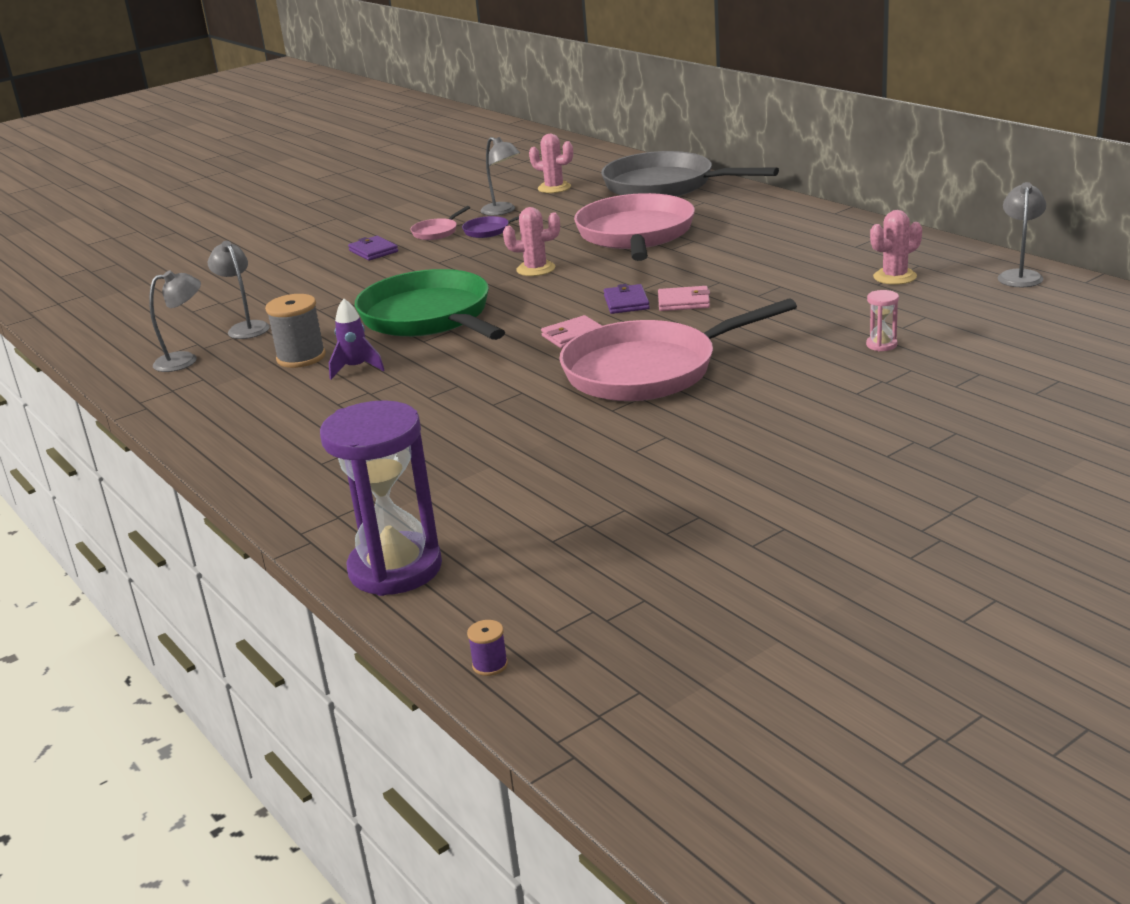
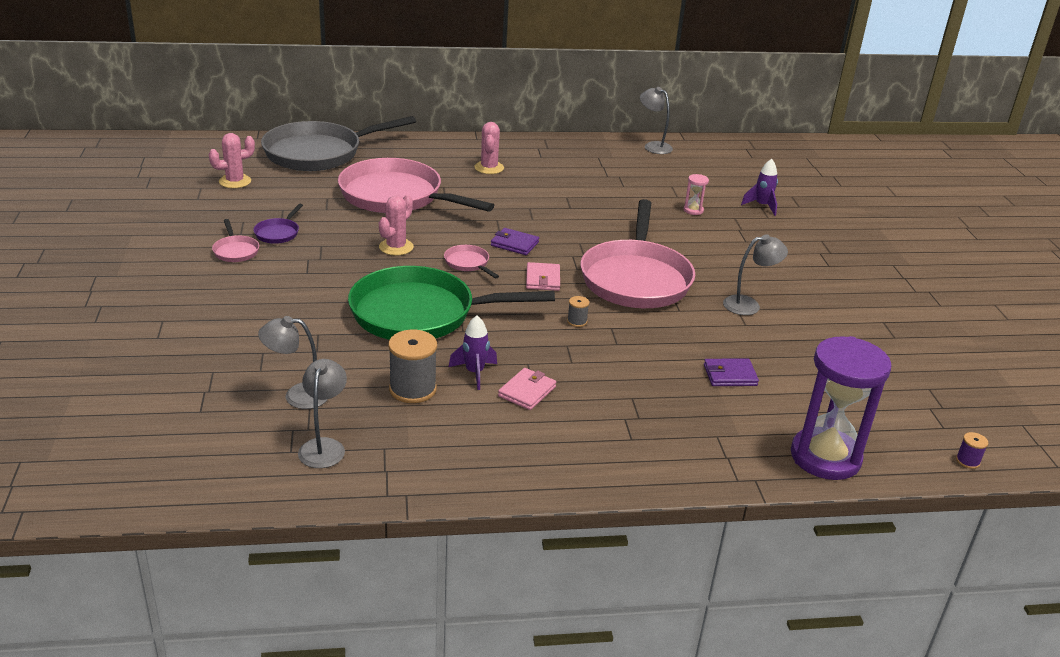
camera: 65 degrees left, 5 degrees up
purple wallet [348,236,398,261] -> purple wallet moved to [704,359,759,386]
grey lamp [480,137,520,216] -> grey lamp moved to [723,234,788,315]
pink wallet [658,286,710,311] -> pink wallet moved to [498,368,556,410]
pink cactus [870,210,922,285] -> pink cactus moved to [474,122,504,174]
none -> pink pan [444,245,499,278]
none -> grey spool [567,296,589,327]
none -> purple rocket [741,159,778,216]

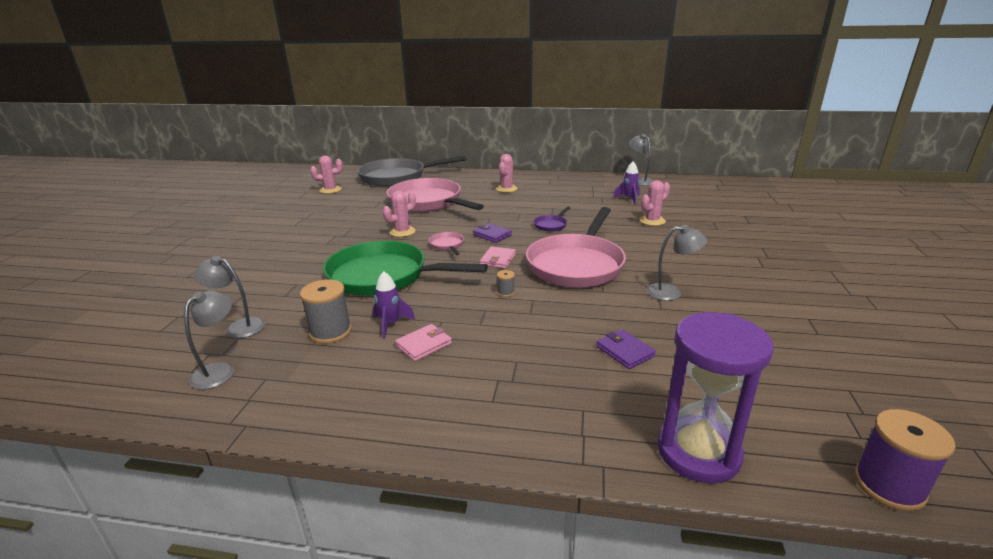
camera: 20 degrees right, 5 degrees down
pink pan [212,219,259,262] -> none
purple pan [253,204,303,244] -> purple pan moved to [534,207,570,232]
pink hourglass [684,174,709,215] -> pink cactus [639,180,670,226]
purple wallet [704,359,759,386] -> purple wallet turned 45 degrees clockwise [596,330,656,369]
purple rocket [741,159,778,216] -> purple rocket moved to [613,162,640,205]
purple spool [956,432,988,469] -> purple spool [854,409,956,511], size x2.10

